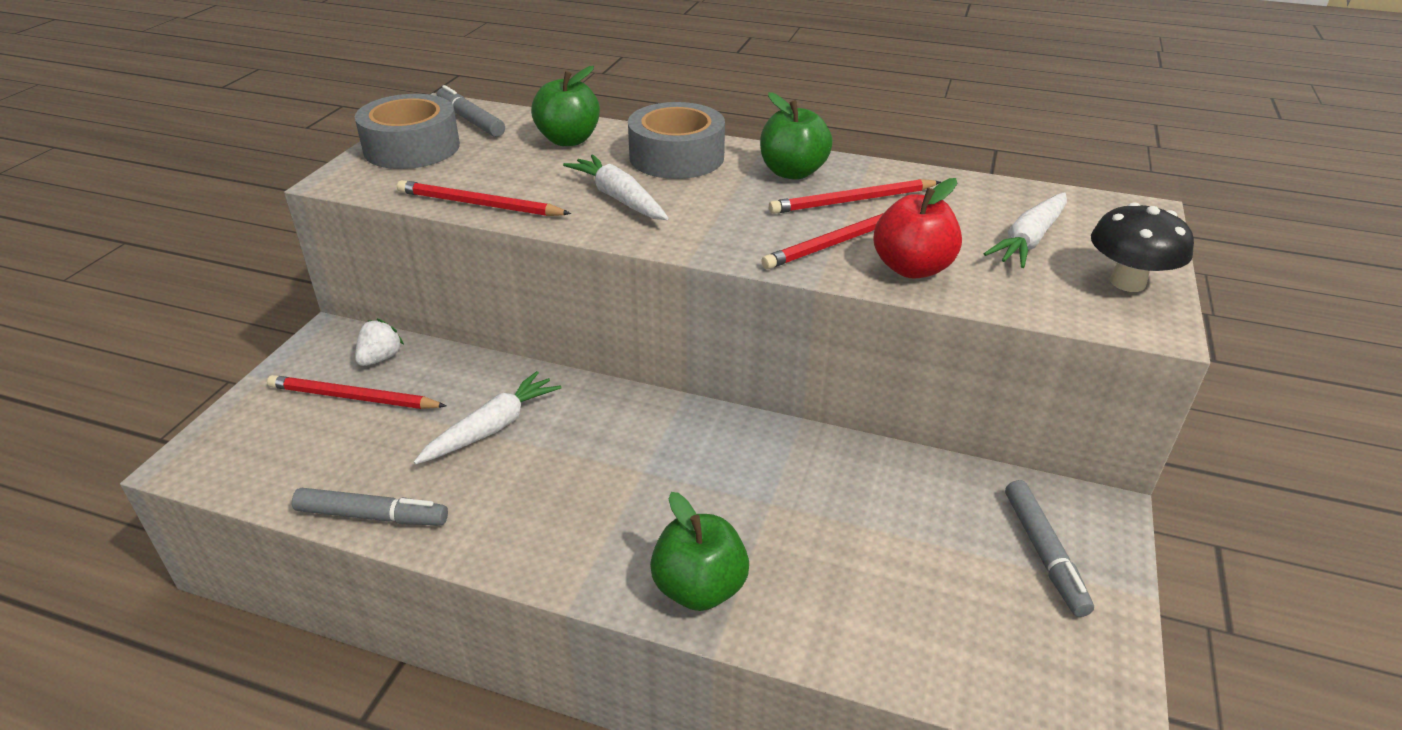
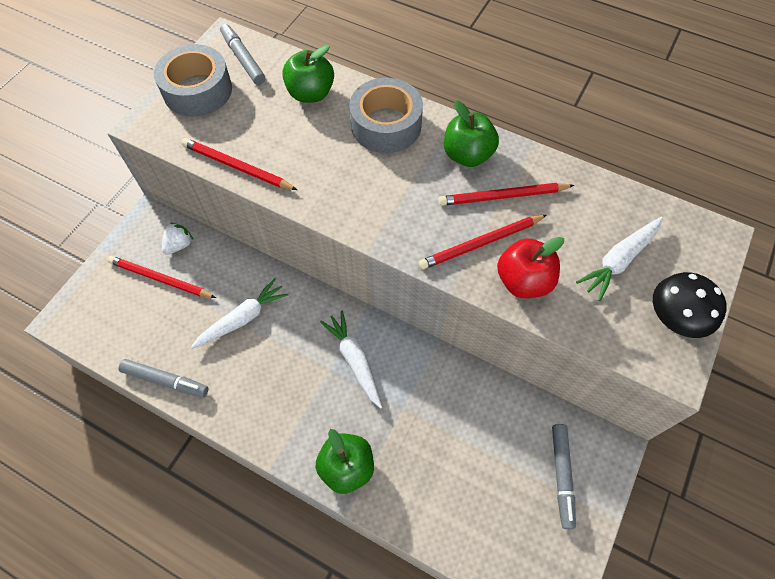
camera: 10 degrees right, 25 degrees up
white carrot [563,154,669,220] -> white carrot moved to [320,311,382,409]

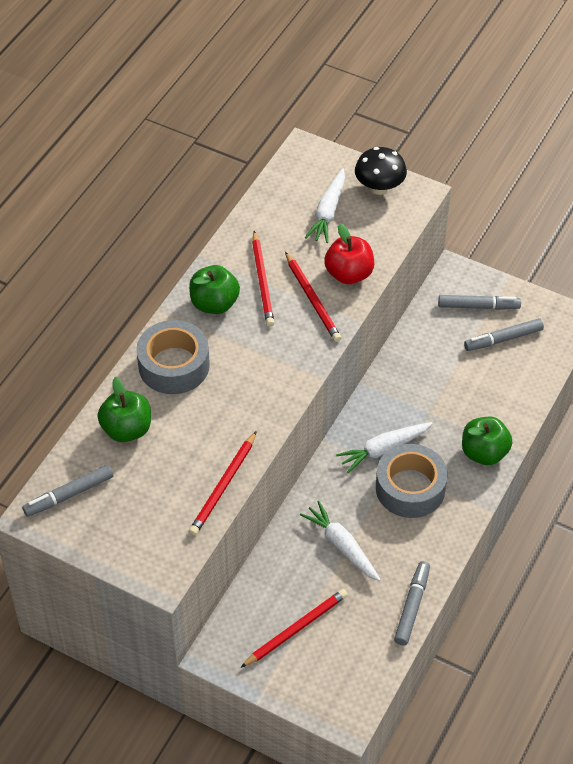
camera: 90 degrees left, 10 degrees down
red pencil [108,256,216,298] -> red pencil turned 150 degrees counterclockwise [240,589,348,668]
grey tape [154,44,232,117] -> grey tape moved to [376,444,448,518]
white strawberry [162,222,193,255] -> none
white carrot [576,217,663,301] -> white carrot turned 60 degrees clockwise [305,168,345,243]
none -> grey marker [464,318,544,351]

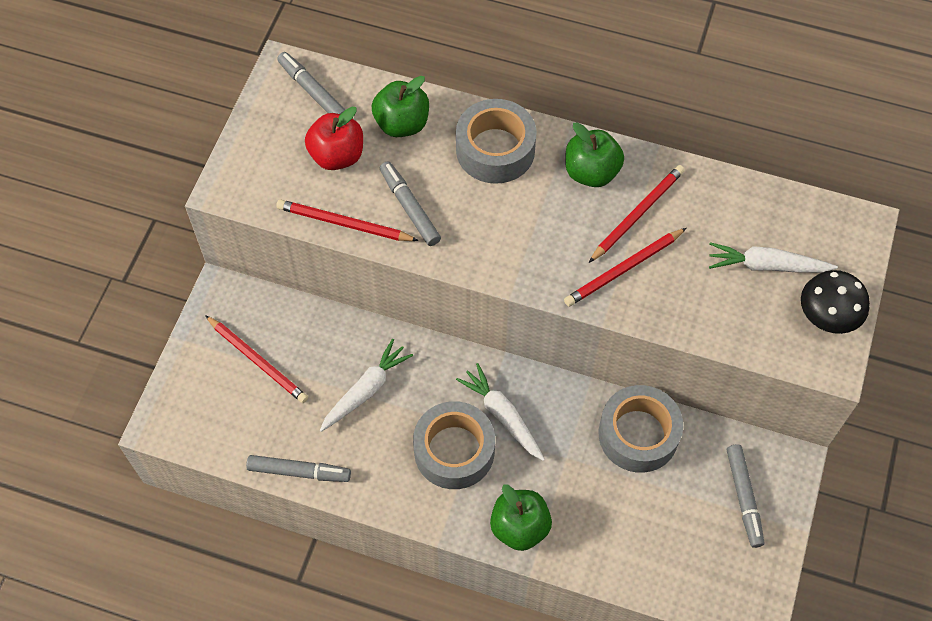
camera: 80 degrees right, 10 degrees up
red pencil [252,231,274,327] -> red pencil turned 150 degrees clockwise [589,165,685,263]
red apple [324,223,374,284] -> red apple moved to [305,107,363,170]
grey marker [464,318,544,351] -> grey marker moved to [380,161,441,246]
none -> grey tape [599,385,683,473]

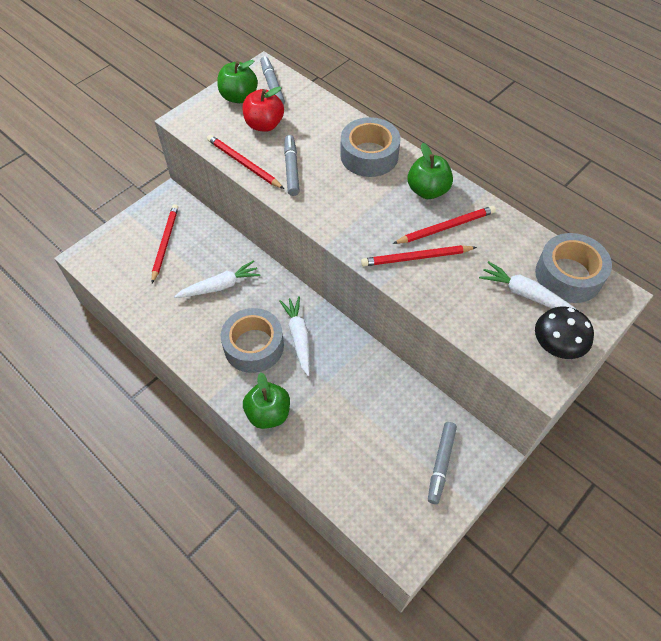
camera: 25 degrees right, 5 degrees down
red pencil [205,315,308,403] -> red pencil turned 150 degrees counterclockwise [151,204,178,283]
grey marker [246,455,351,482] -> none
green apple [372,76,429,137] -> green apple moved to [217,60,258,103]
grey tape [599,385,683,473] -> grey tape moved to [535,233,612,303]

